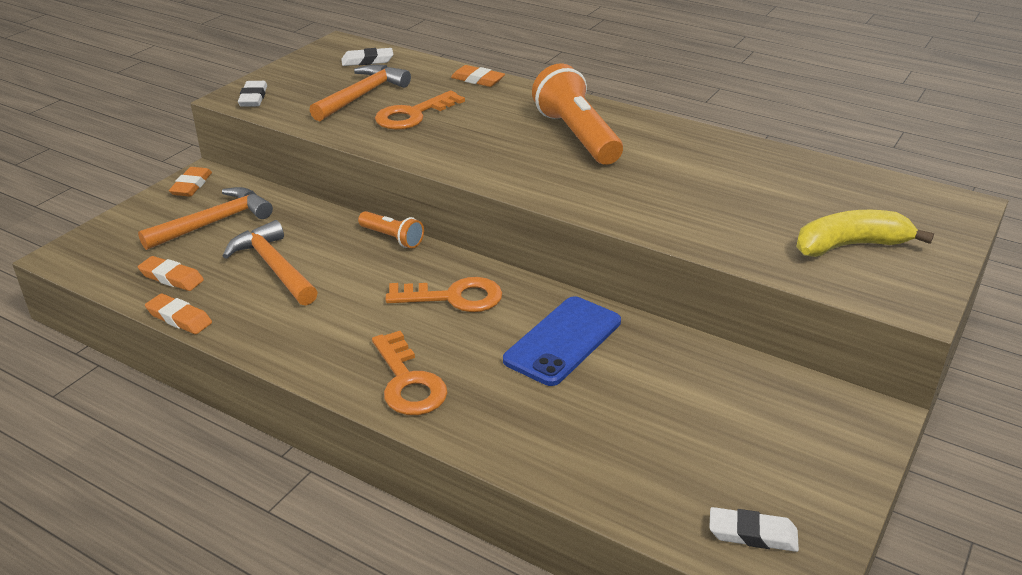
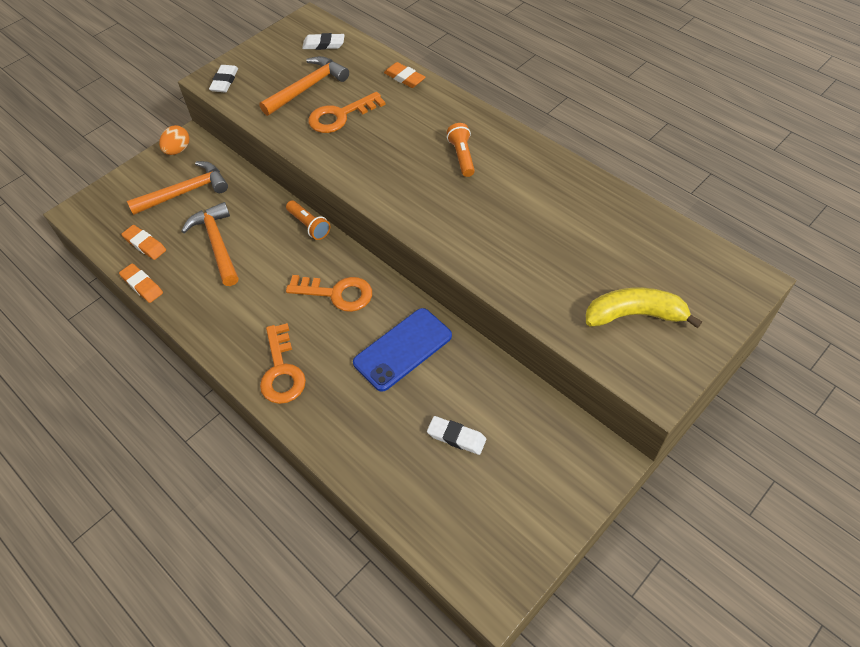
camera: 15 degrees right, 20 degrees up
orange eraser [169,167,212,197] -> orange egg [159,125,189,155]
orange flashlight [532,63,623,165] -> orange flashlight [447,123,475,177], size x0.52
white eraser [709,507,799,552] -> white eraser moved to [427,416,486,455]

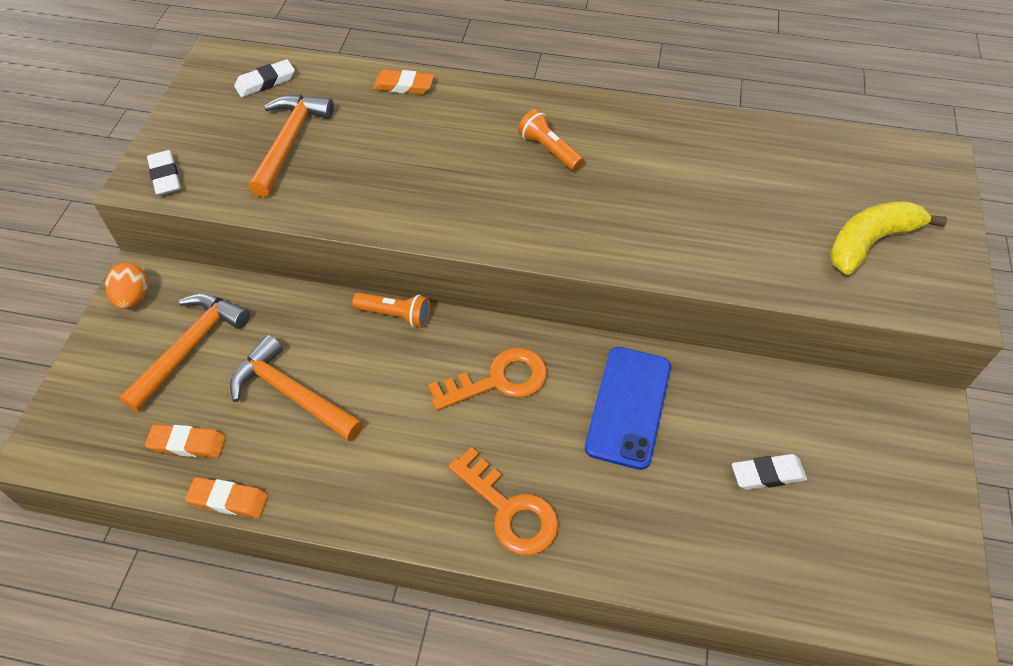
camera: 35 degrees left, 0 degrees up
orange key [308,92,386,133] -> none

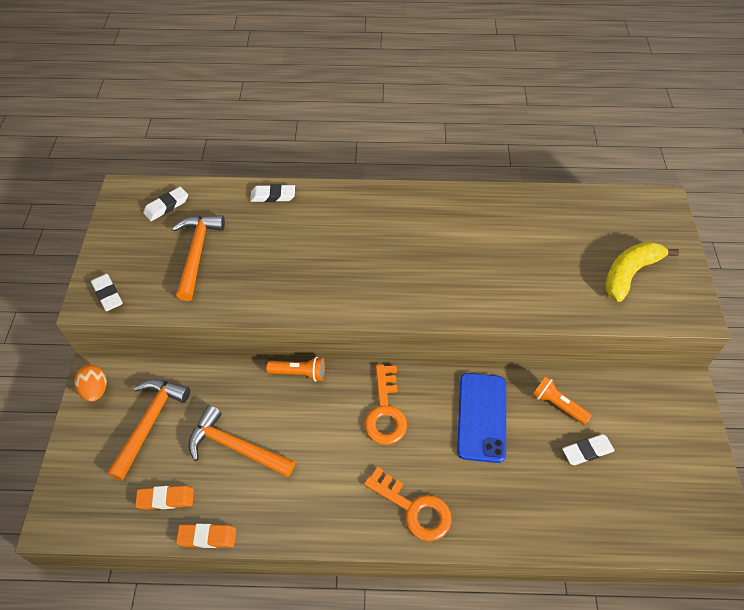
camera: 10 degrees left, 0 degrees up
orange eraser [373,70,434,94] -> white eraser [250,184,295,202]
orange key [428,348,547,411] -> orange key turned 120 degrees clockwise [364,365,407,445]
orange flashlight [518,109,584,171] -> orange flashlight moved to [532,376,592,425]

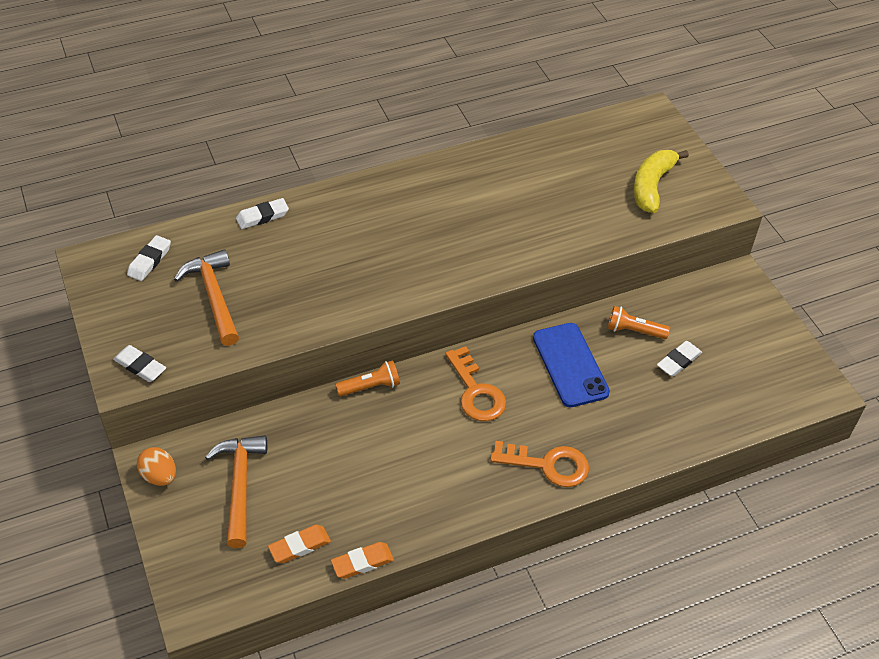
camera: 25 degrees left, 5 degrees down
orange hammer [188,405,295,477] -> none

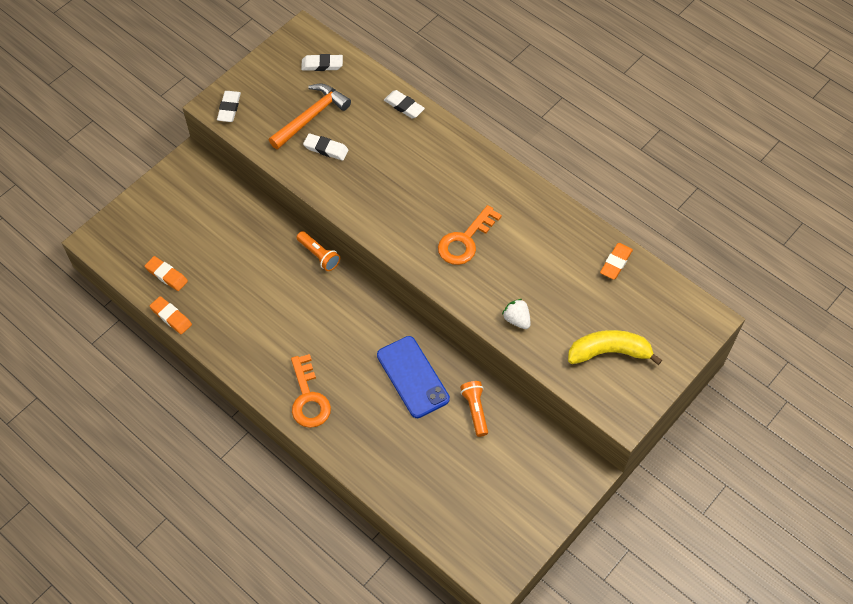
camera: 65 degrees right, 10 degrees up
orange egg [137,447,176,486] -> none
orange hammer [205,435,267,548] -> none
orange key [445,346,506,421] -> orange key moved to [438,205,502,265]
blue phone [533,323,610,407] -> blue phone turned 75 degrees counterclockwise [377,336,450,418]
white eraser [657,341,702,377] -> white eraser moved to [303,133,349,161]
none -> white strawberry [502,299,531,329]
none -> orange eraser [600,243,633,280]

